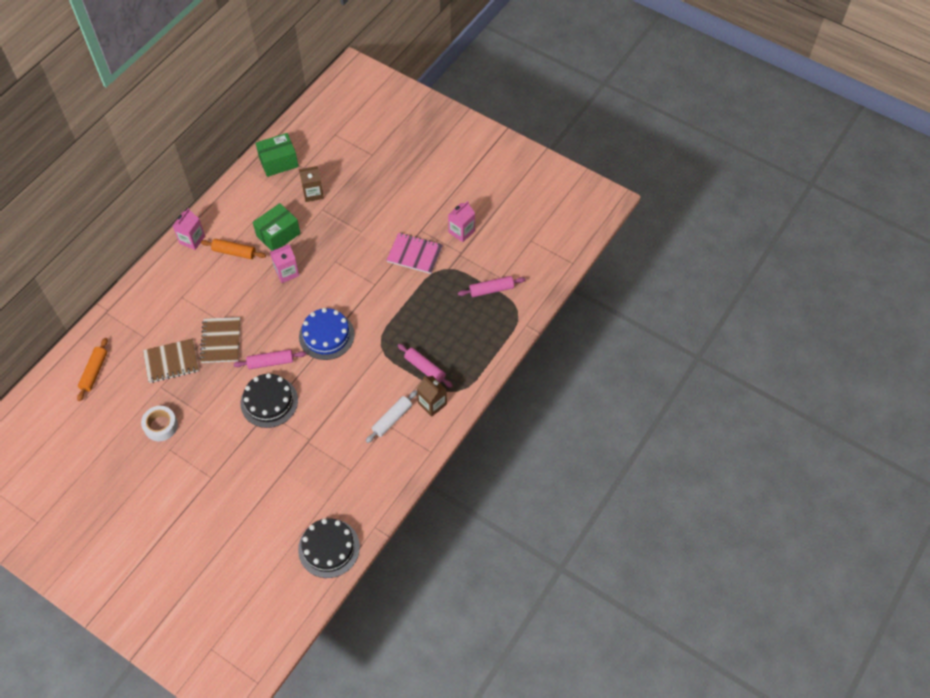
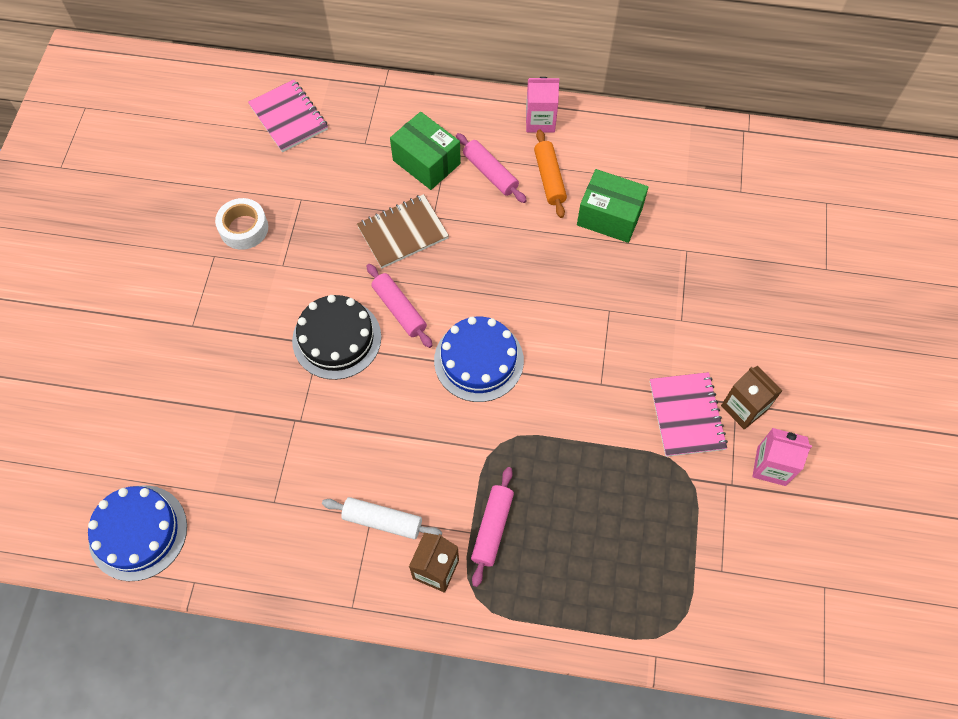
camera: 65 degrees right, 5 degrees up
orange rolling pin [77,338,108,401] -> pink notebook [248,80,328,153]
brown notebook [143,338,199,383] -> none
green box [255,133,299,177] -> green box moved to [390,112,461,190]
pink carton [270,245,299,283] -> none
black cake [298,518,360,578] -> blue cake [88,485,187,581]
brown carton [299,166,324,202] -> brown carton moved to [721,366,783,429]
pink rolling pin [458,276,525,297] -> pink rolling pin moved to [456,133,527,203]

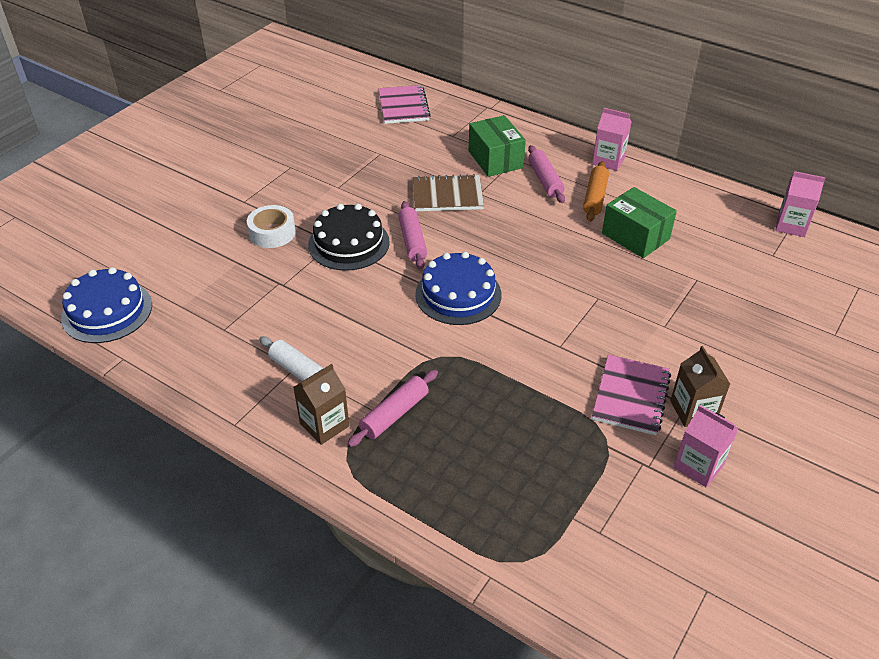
camera: 25 degrees right, 20 degrees down
white tape [215,198,268,250] -> white tape moved to [247,205,296,248]
none -> pink carton [776,171,825,237]

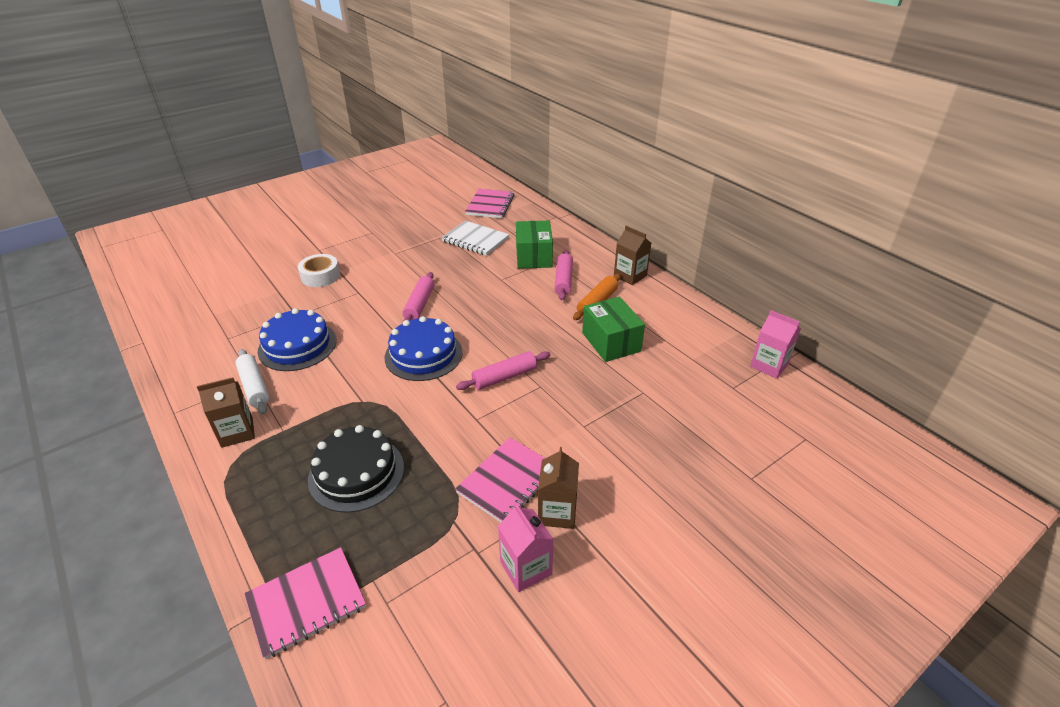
camera: 20 degrees right, 5 degrees down
blue cake [61,267,152,343] -> blue cake moved to [257,308,337,371]
black cake [308,204,390,271] -> black cake moved to [308,425,404,513]
pink rolling pin [347,370,438,447] -> pink rolling pin moved to [456,351,550,390]
brown notebook [413,174,484,212] -> none
pink carton [592,108,632,171] -> brown carton [614,226,651,285]
none -> pink notebook [244,547,366,659]
none -> white notebook [441,220,509,256]

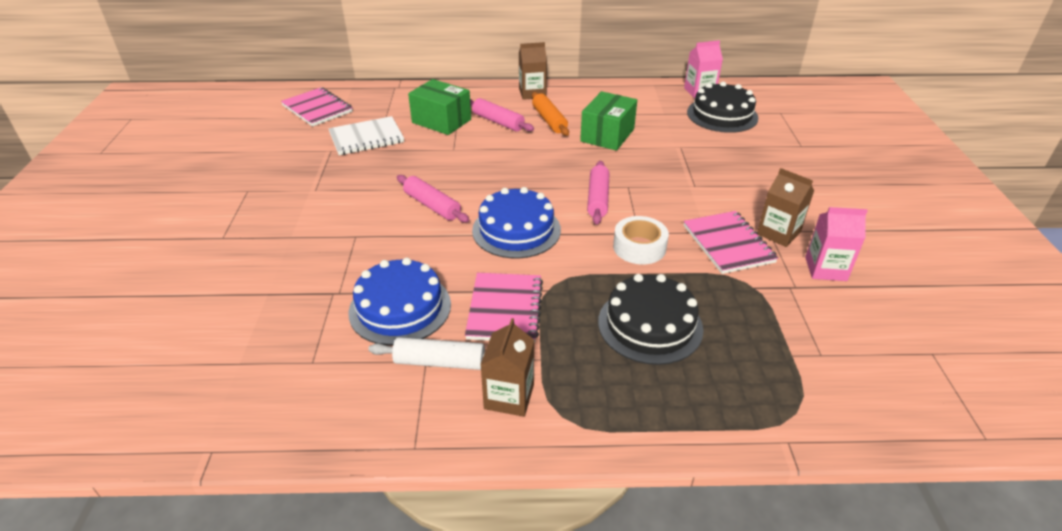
camera: 55 degrees left, 0 degrees up
pink notebook [244,547,366,659] -> pink notebook moved to [465,273,543,343]
white tape [298,254,340,287] -> white tape moved to [613,216,669,265]
green box [582,297,645,362] -> green box turned 75 degrees counterclockwise [580,91,637,151]
none -> black cake [687,82,758,133]

